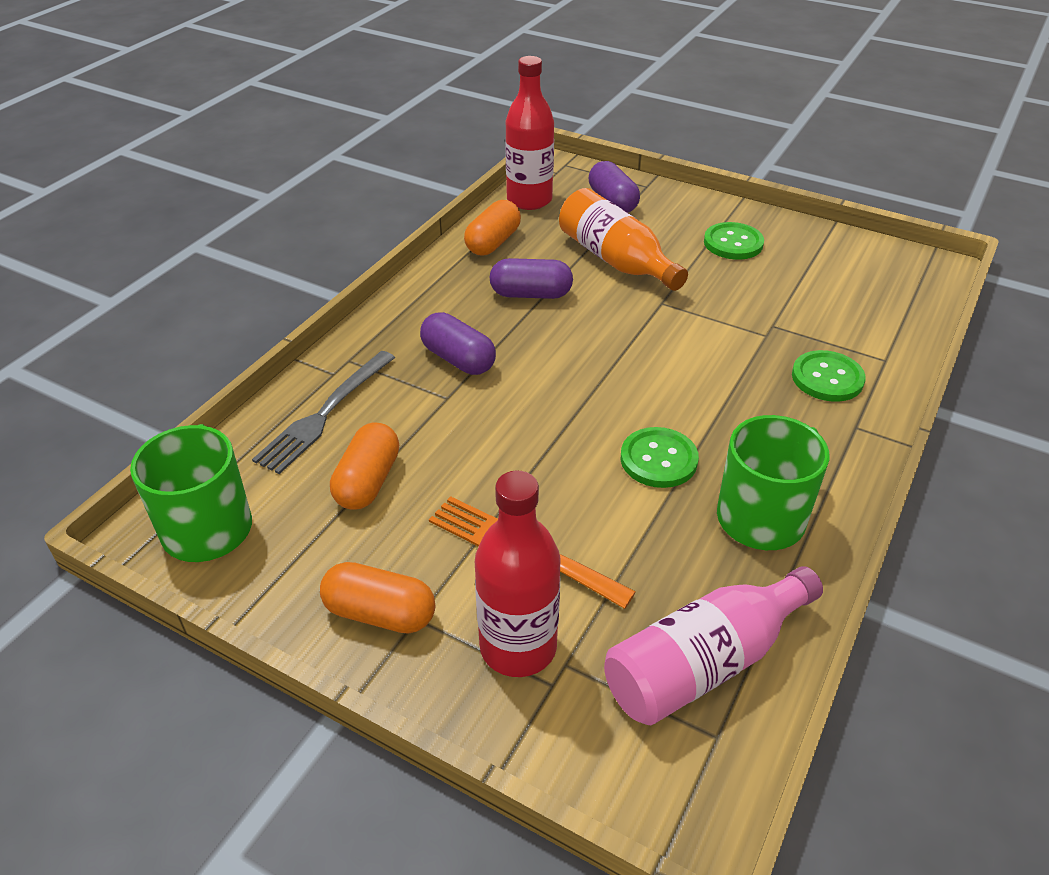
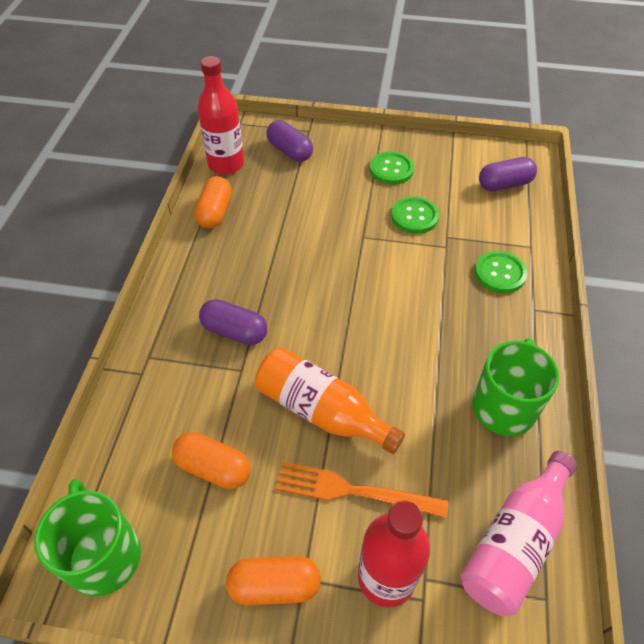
camera: 20 degrees left, 10 degrees up
grey fork [252,351,395,474] -> none
orange capsule [330,422,399,510] -> orange capsule turned 60 degrees counterclockwise [172,432,251,489]
purple capsule [490,258,573,299] -> purple capsule moved to [479,157,537,191]
orange bottle [559,188,688,291] -> orange bottle moved to [255,347,405,454]
green button [621,427,699,488] -> green button moved to [391,196,439,234]

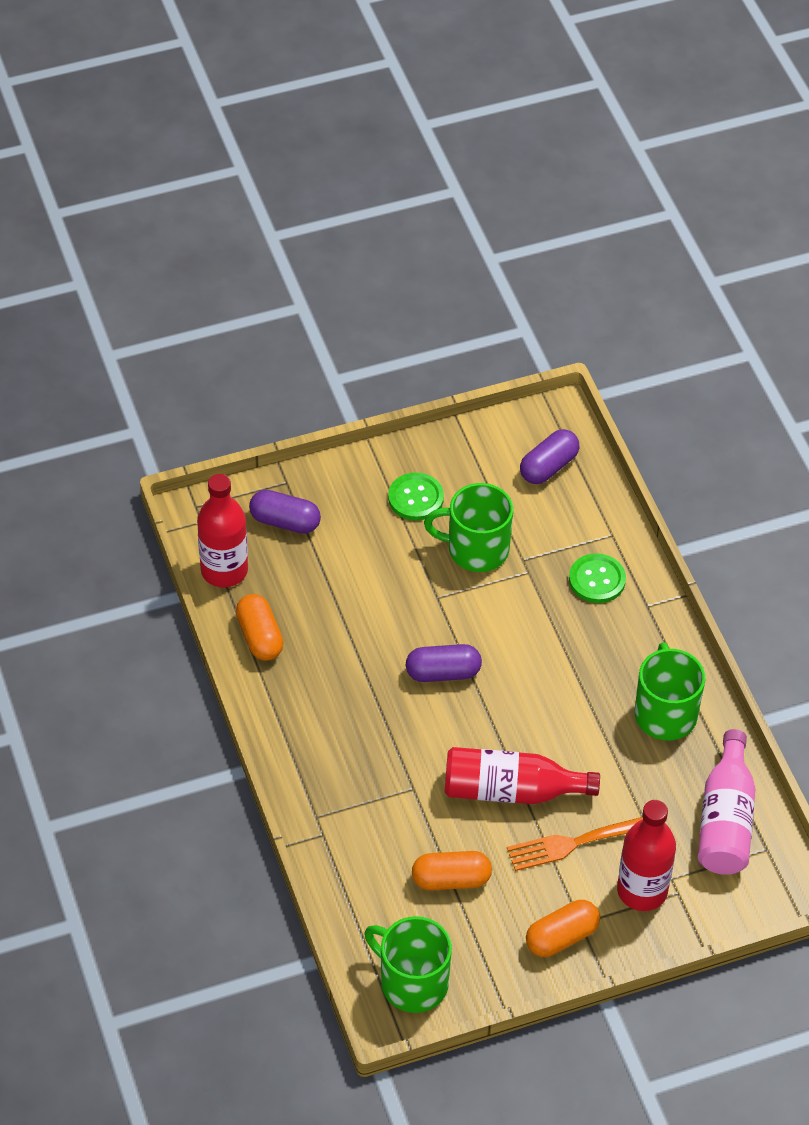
camera: 30 degrees left, 0 degrees up
purple capsule [199,299,267,345] -> purple capsule moved to [406,644,482,682]
orange bottle [255,347,405,454] -> red bottle [445,747,600,804]
green button [391,196,439,234] -> green mug [424,483,513,572]

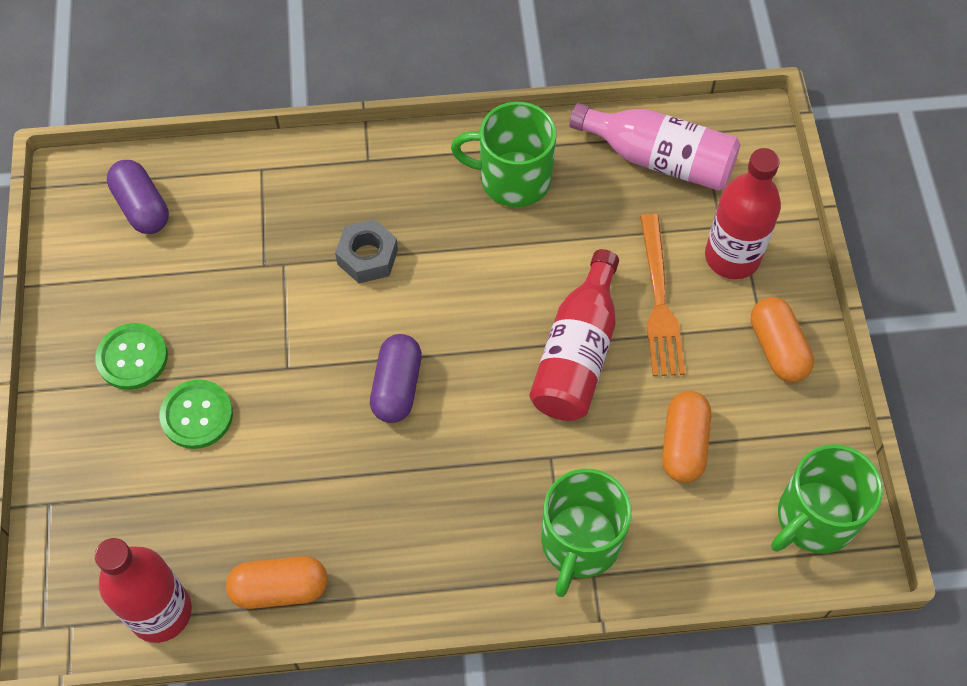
camera: 75 degrees left, 10 degrees up
purple capsule [249,490,321,534] -> none
green mug [424,483,513,572] -> green mug moved to [541,469,632,597]
green button [569,553,626,603] -> green button moved to [160,380,233,449]
none -> grey nut [335,219,398,284]

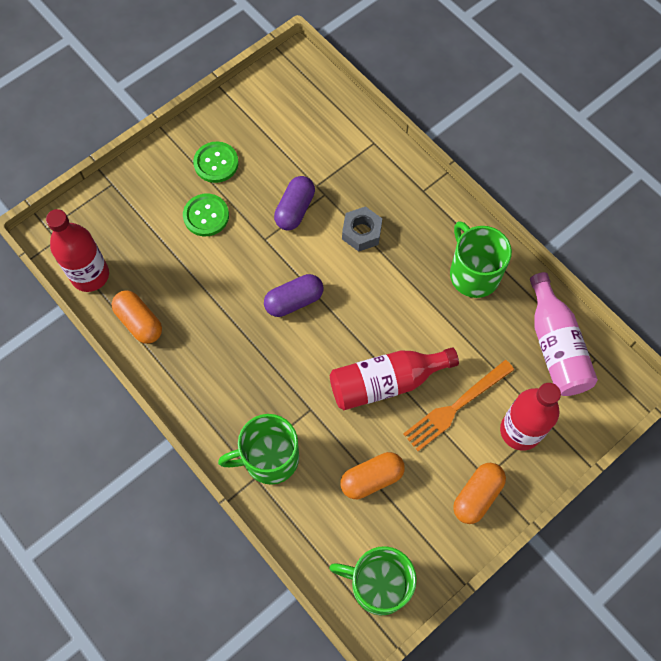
camera: 55 degrees right, 5 degrees up
purple capsule [107,160,169,234] -> purple capsule moved to [274,176,315,231]

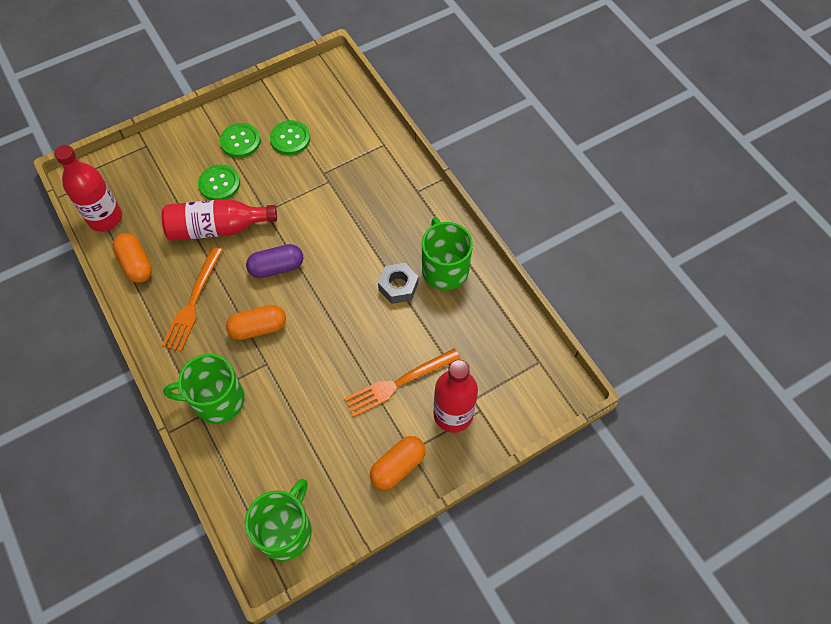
camera: 10 degrees right, 5 degrees down
purple capsule [274,176,315,231] -> none
green mug [329,546,417,615] -> green mug turned 90 degrees clockwise [245,479,312,561]
red bottle [330,347,459,410] -> red bottle moved to [161,199,277,241]
orange capsule [340,452,405,499] -> orange capsule moved to [226,305,286,340]
grey nut [342,206,382,252] -> grey nut moved to [378,263,419,304]
pink bottle [530,272,598,396] -> none
none -> orange fork [162,247,223,352]
none -> green button [270,120,310,155]

